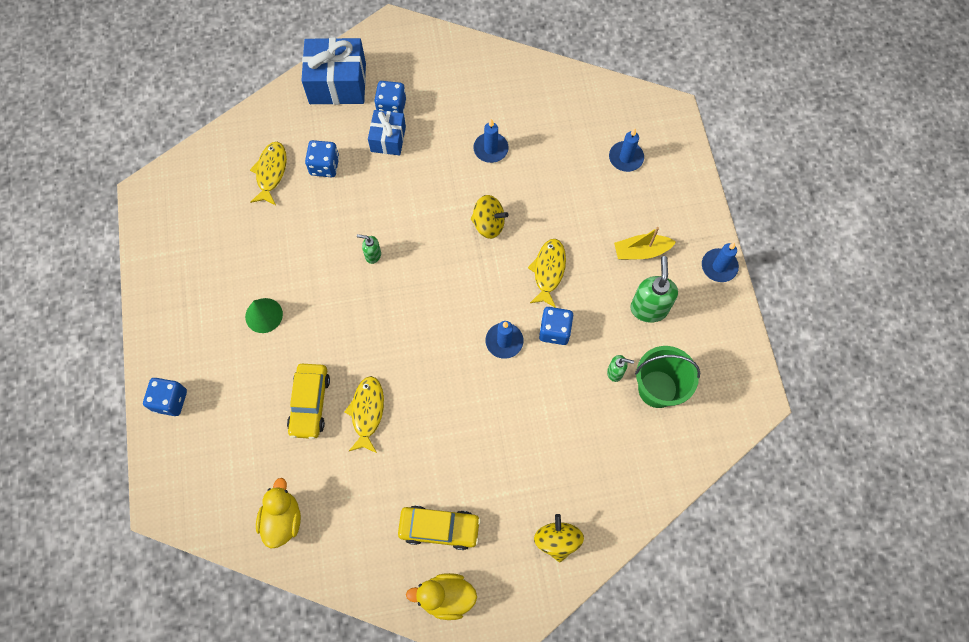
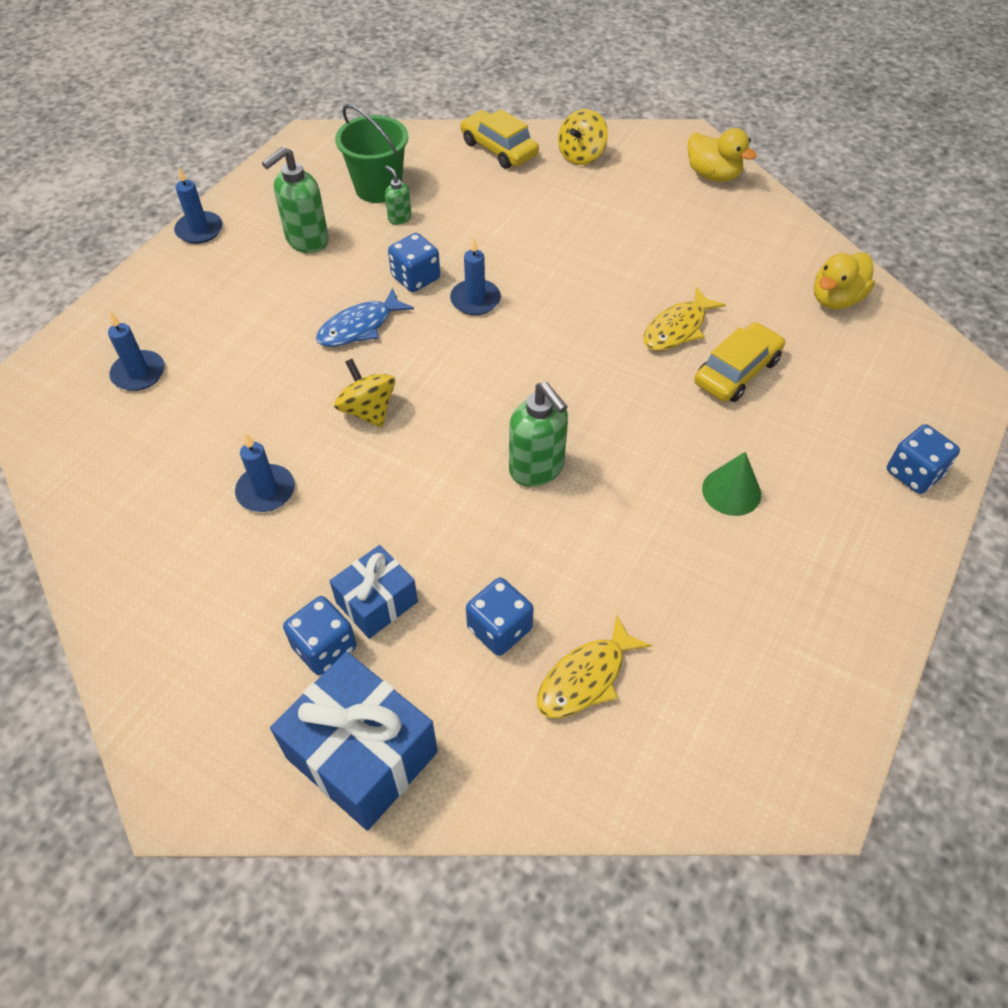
camera: 140 degrees left, 15 degrees down
green soap dispenser [357,234,381,264] -> green soap dispenser [509,382,568,487], size x1.90
yellow car [398,505,481,550] -> yellow car moved to [460,109,539,169]
yellow fish [528,239,566,308] -> blue fish [316,288,414,347]
yellow boat [614,227,676,260] -> none

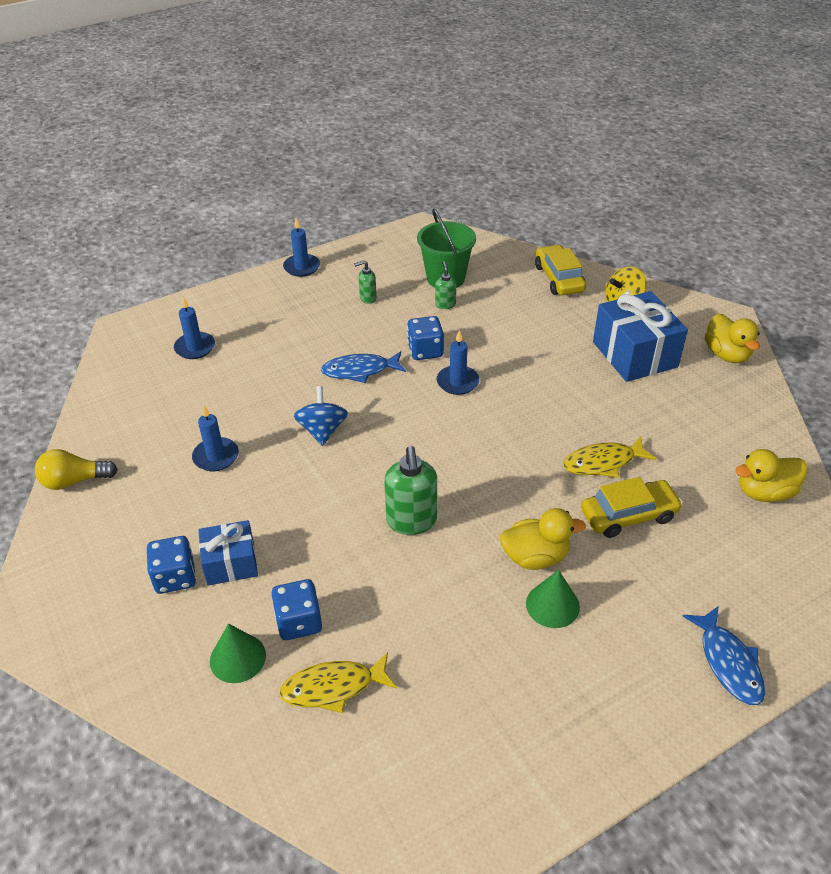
camera: 30 degrees right, 10 degrees down
green soap dispenser [262,147,329,253] -> green soap dispenser [354,260,377,304], size x0.53
blue gift [270,652,438,831] -> blue gift moved to [593,291,688,382]
yellow spinning top [334,359,395,428] -> blue spinning top [294,386,348,446]
blue dice [887,424,960,494] -> blue fish [683,607,765,705]
none -> yellow light bulb [35,449,118,490]
none -> green cone [210,624,266,683]
none -> yellow duck [500,508,586,570]

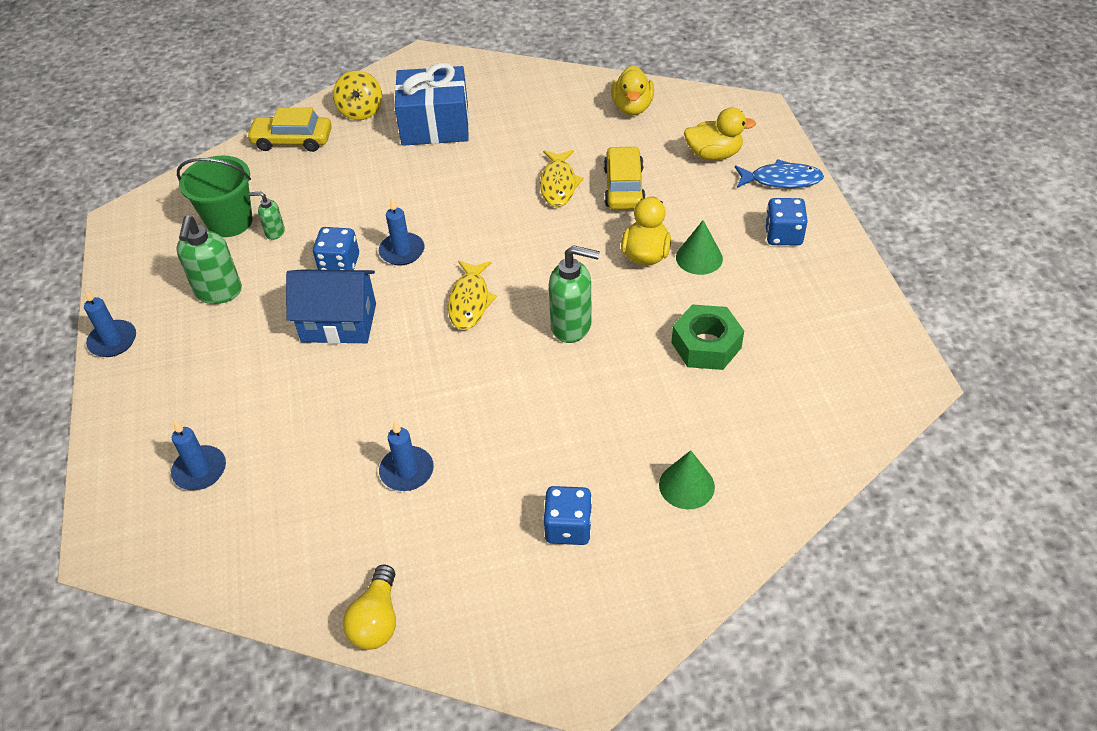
camera: 70 degrees left, 5 degrees up
blue gift [198,520,258,585] -> none
blue dice [271,579,322,640] -> blue dice moved to [765,198,808,245]
yellow fish [280,652,397,713] -> yellow fish moved to [448,261,497,330]
blue spinning top [294,386,348,446] -> none
blue fish [321,351,406,383] -> blue house [286,270,376,344]
green soap dispenser [354,260,377,304] -> green soap dispenser [176,215,242,304], size x1.90
yellow duck [705,313,760,363] -> yellow duck moved to [684,107,756,160]
none -> green nut [672,304,744,370]

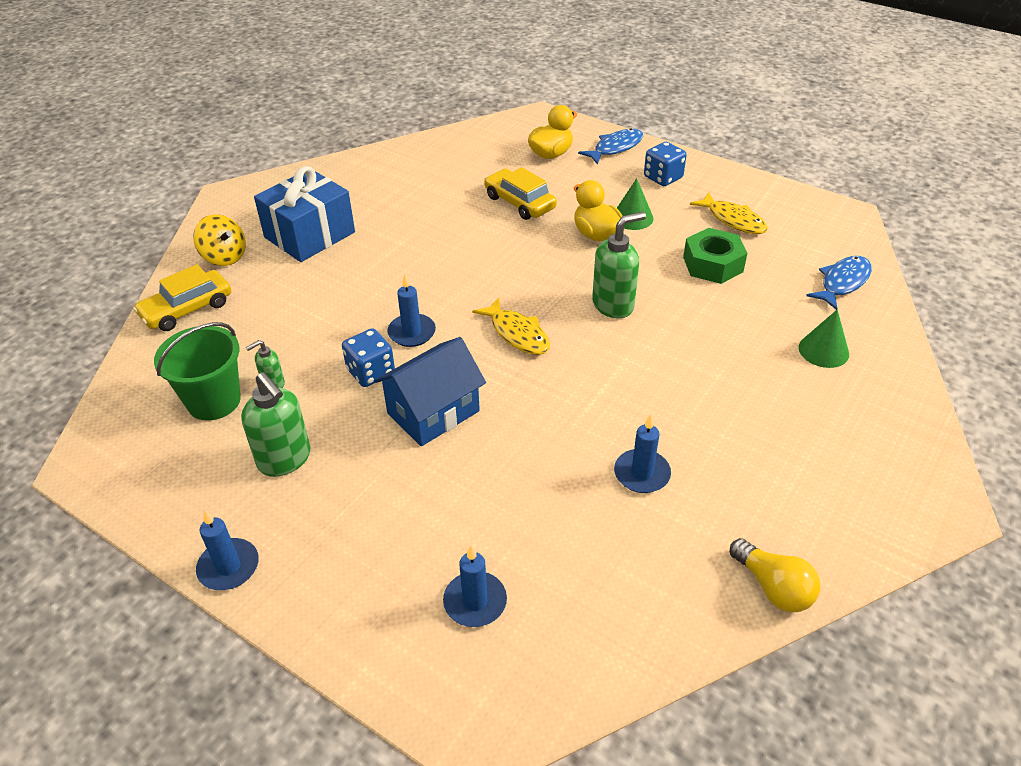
camera: 45 degrees left, 5 degrees down
yellow fish [540,150,584,207] -> yellow fish moved to [690,192,768,234]
blue dice [543,486,592,545] -> none
yellow duck [611,65,654,115] -> none
none -> blue fish [806,256,872,310]

